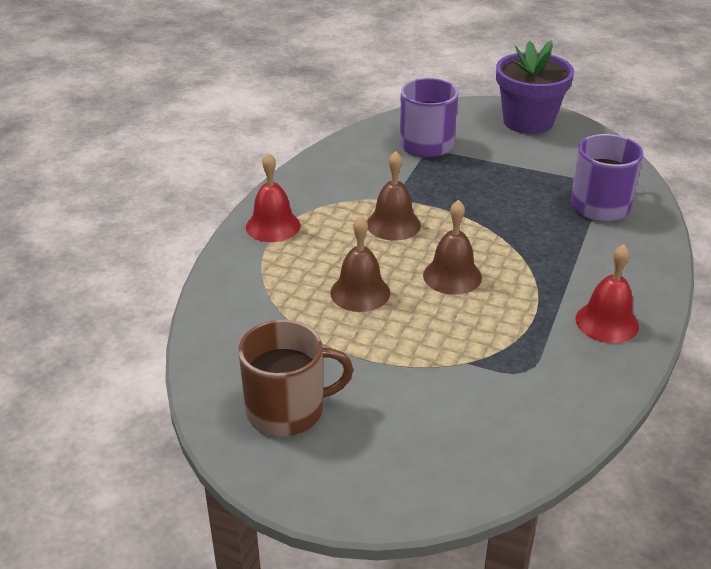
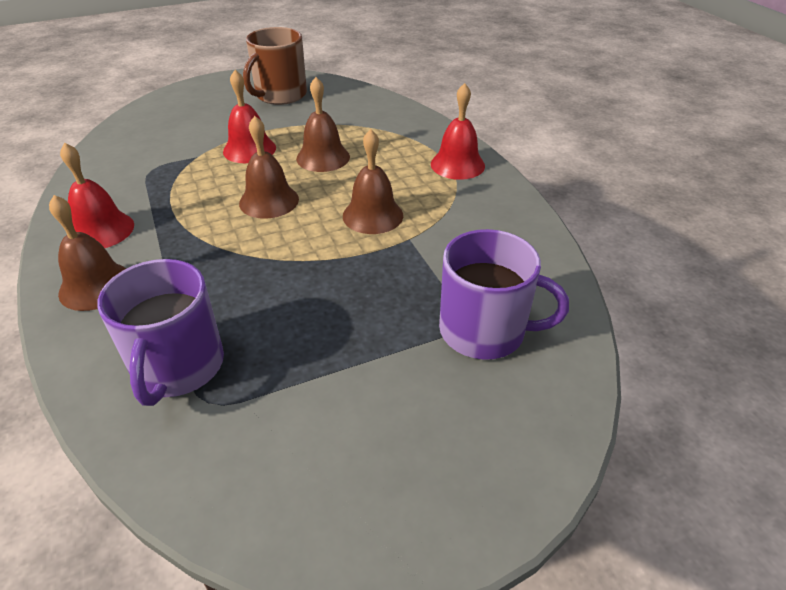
camera: 135 degrees right, 5 degrees up
purple flower pot [496,41,574,134] -> none
none -> brown bell [49,195,127,311]
none -> red bell [223,70,276,163]

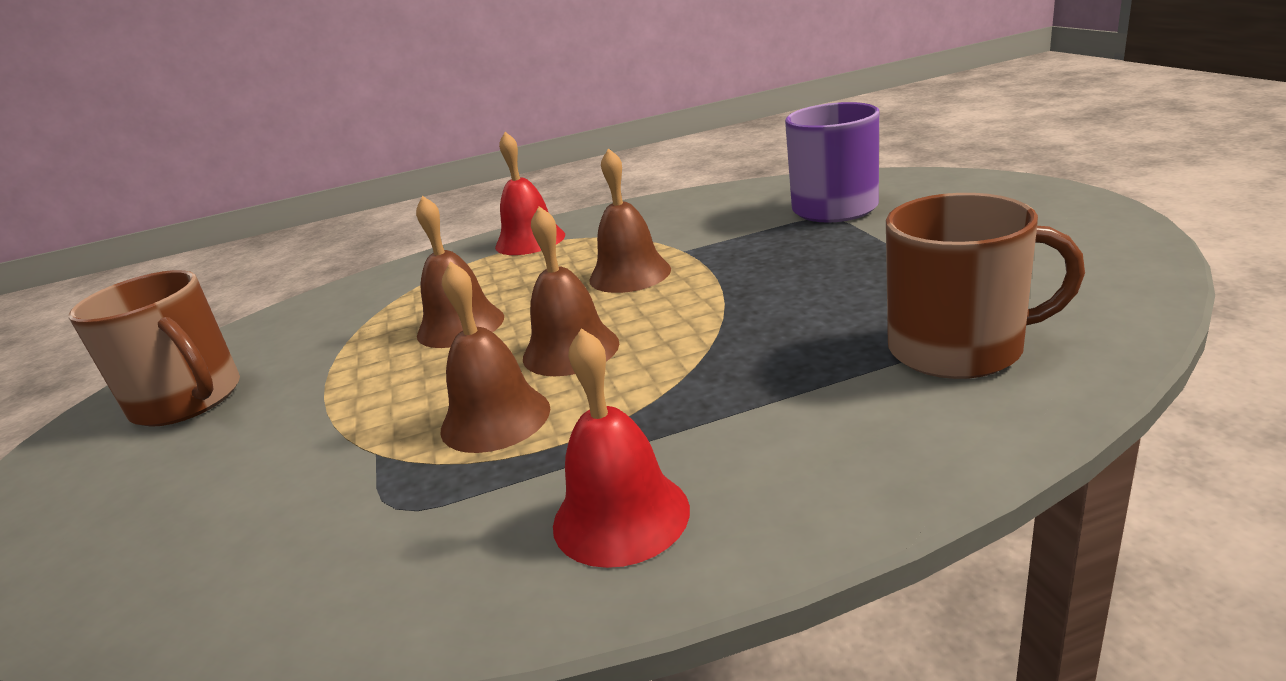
camera: 80 degrees left, 15 degrees down
brown bell [49,195,127,311] -> brown bell moved to [440,261,550,453]
purple mug [97,259,224,406] -> brown mug [886,193,1085,379]
red bell [223,70,276,163] -> none

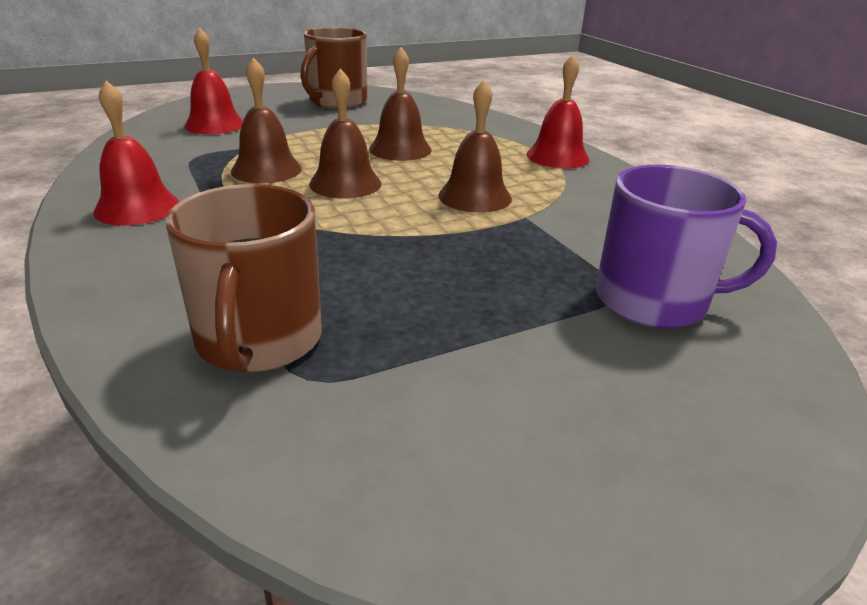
camera: 75 degrees right, 5 degrees up
none -> red bell [184,27,243,134]

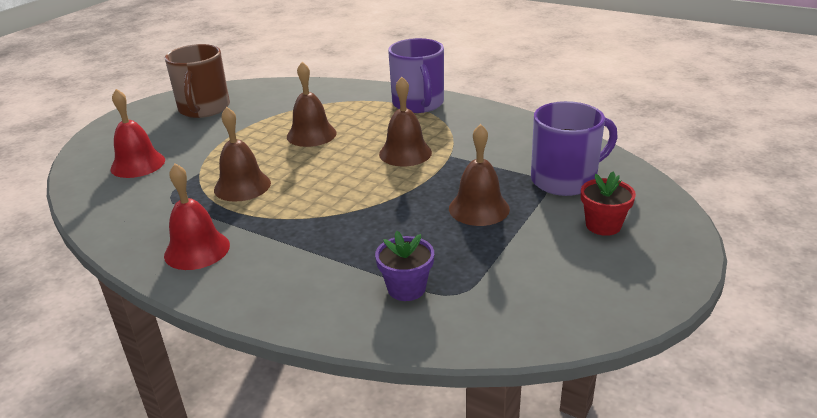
camera: 30 degrees left, 0 degrees up
brown mug [165,184,322,372] -> purple flower pot [375,231,434,301]
brown bell [309,68,381,199] -> brown bell moved to [449,124,510,226]
red bell [526,55,590,169] -> purple mug [388,38,444,113]
none -> red flower pot [581,171,636,236]

